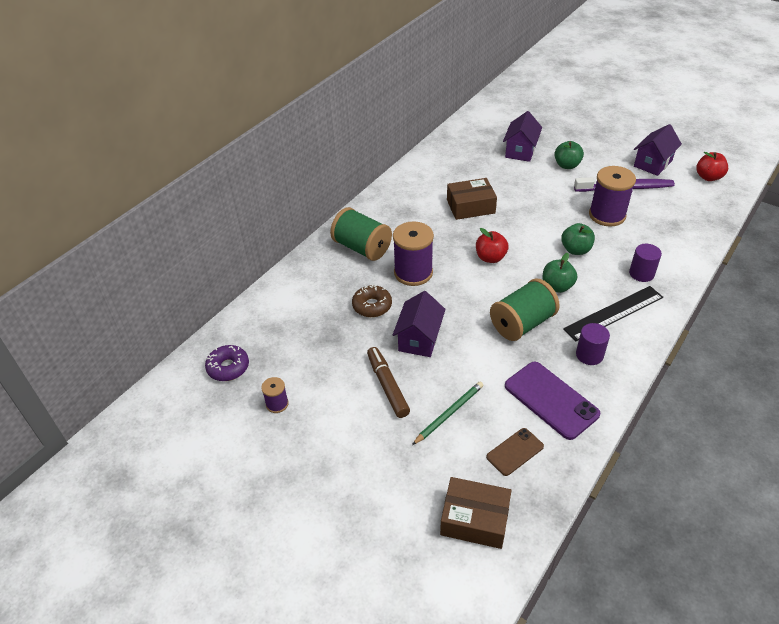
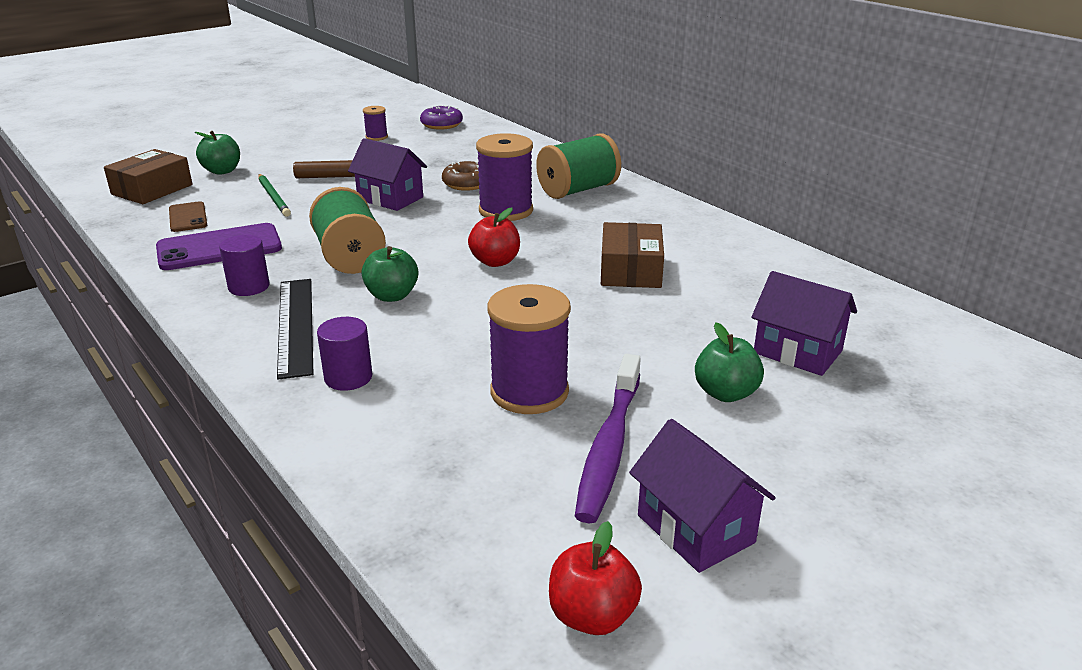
camera: 105 degrees right, 15 degrees down
green apple [561,223,595,255] -> green apple moved to [195,131,240,175]

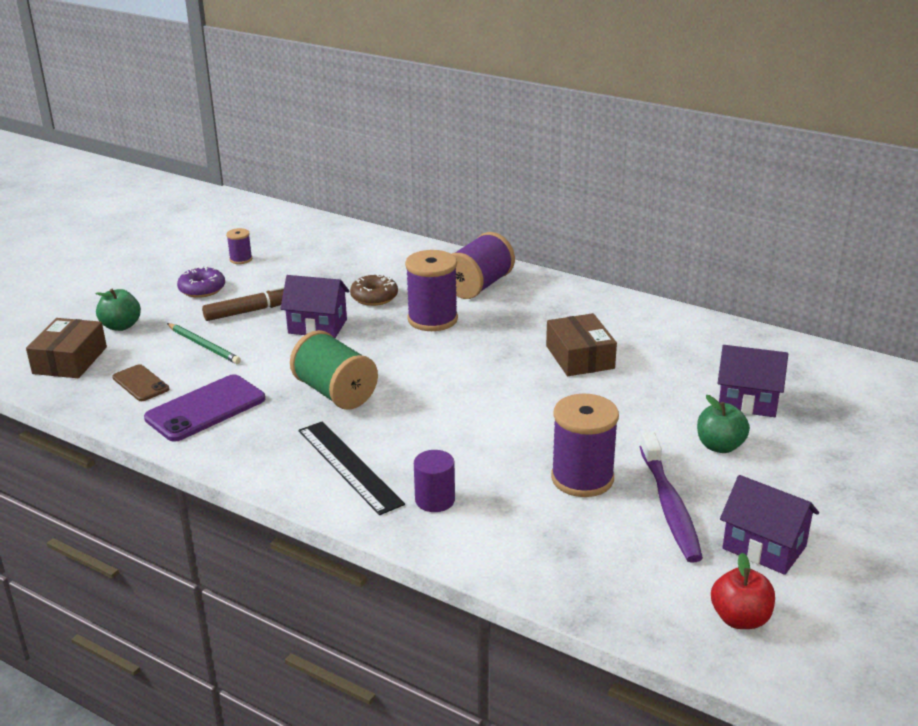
camera: 20 degrees left, 0 degrees up
purple cylinder [219,235,270,296] -> none
green apple [362,246,418,302] -> none
purple donut [420,105,463,130] -> purple donut moved to [177,266,225,298]
red apple [468,207,520,267] -> none
green spool [536,134,621,199] -> purple spool [452,232,515,299]

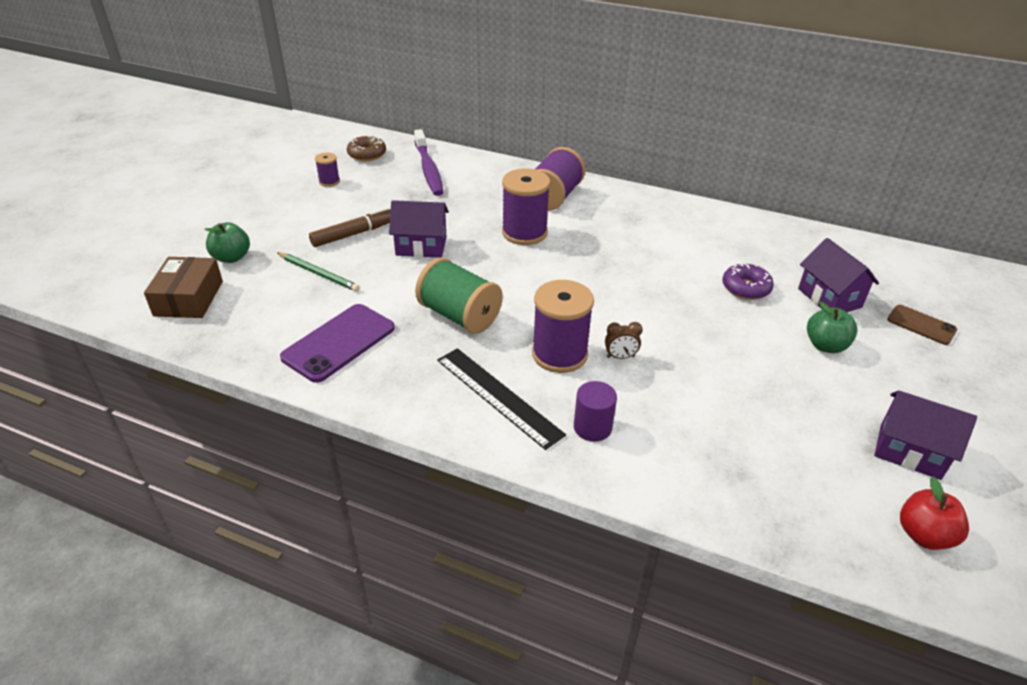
camera: 10 degrees left, 10 degrees up
brown phone [112,364,169,401] -> brown phone moved to [887,305,957,345]
purple donut [177,266,225,298] -> purple donut moved to [722,262,774,300]
brown donut [350,274,398,306] -> brown donut moved to [347,135,386,161]
brown box [546,313,617,376] -> none
purple spool [551,394,619,497] -> purple spool moved to [532,280,594,373]
purple toothbrush [640,431,703,563] -> purple toothbrush moved to [414,129,444,196]
purple house [718,345,788,417] -> purple house turned 60 degrees clockwise [798,238,879,312]
none -> brown clock [605,322,643,359]

